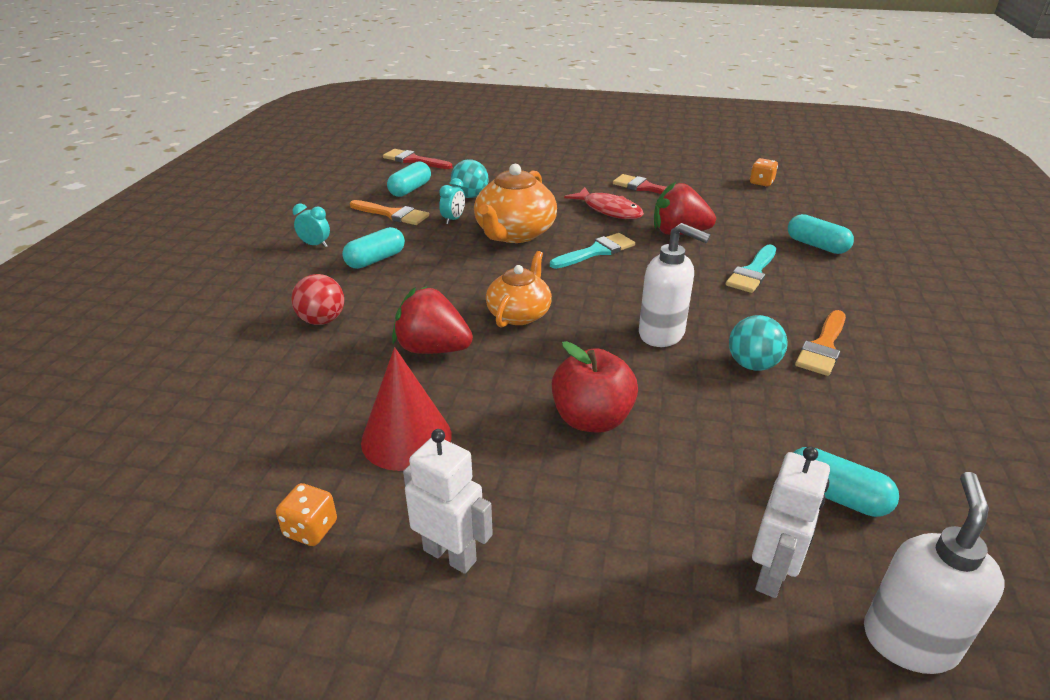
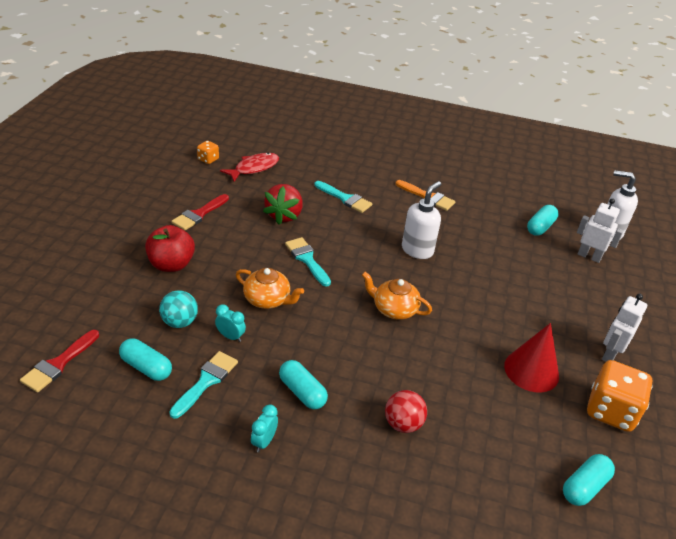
camera: 90 degrees left, 5 degrees up
orange dice [276,483,337,546] -> orange dice [587,360,653,432], size x2.02
orange brush [350,200,429,225] -> turquoise brush [169,351,238,419]
red strawberry [392,286,473,354] -> none
orange teapot [474,164,557,243] -> orange teapot [236,268,304,309], size x0.66
red apple [552,341,638,432] -> red apple moved to [145,225,195,272]
red fish [564,187,644,219] -> red fish moved to [220,153,279,182]
turquoise ball [729,315,787,371] -> none
turquoise capsule [788,214,854,254] -> turquoise capsule moved to [563,454,615,506]

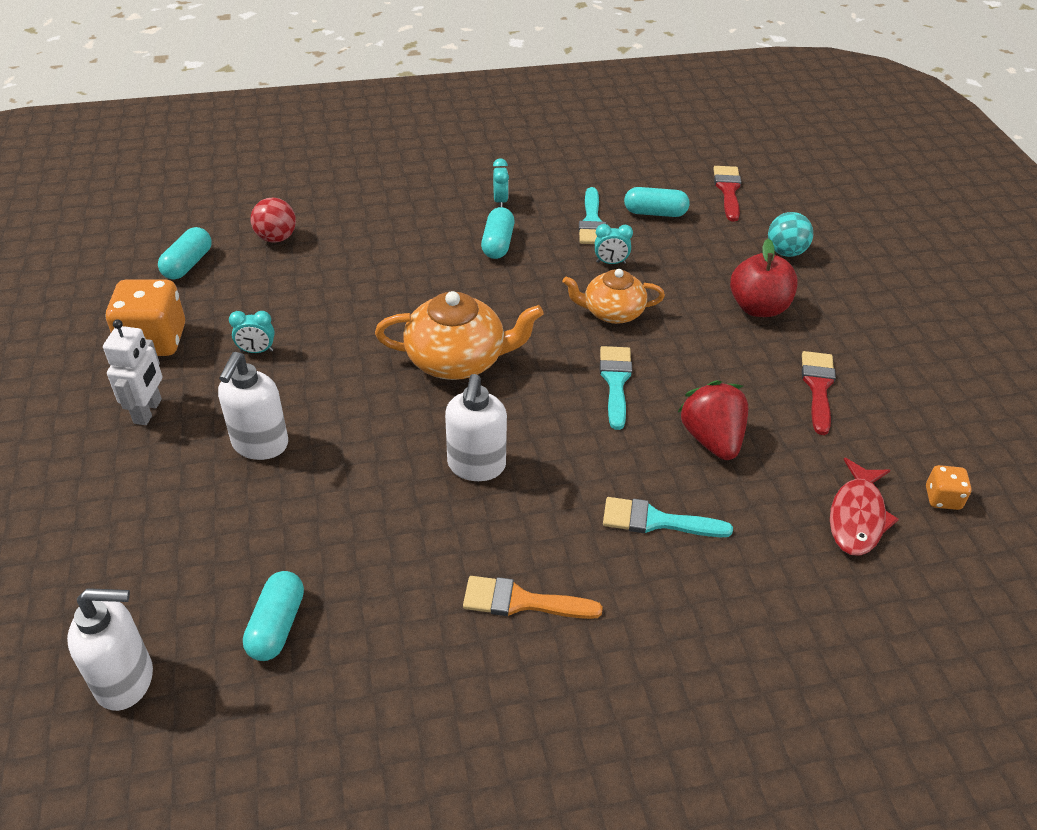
camera: 155 degrees right, 5 degrees up
turquoise ball [159,290,198,328] -> turquoise ball moved to [768,212,813,257]
turquoise capsule [279,360,328,409] -> turquoise capsule turned 75 degrees clockwise [481,207,515,259]
turquoise brush [285,237,331,287] -> turquoise brush turned 120 degrees counterclockwise [600,346,632,430]
orange teapot [362,272,432,320] -> orange teapot [375,291,544,380], size x1.52
red ball [385,390,427,433] -> red ball moved to [251,198,296,243]
red cone [504,323,559,393] -> turquoise clock [229,311,275,353]
white robot [577,198,624,263] -> none
none -> white soap dispenser [218,352,288,460]

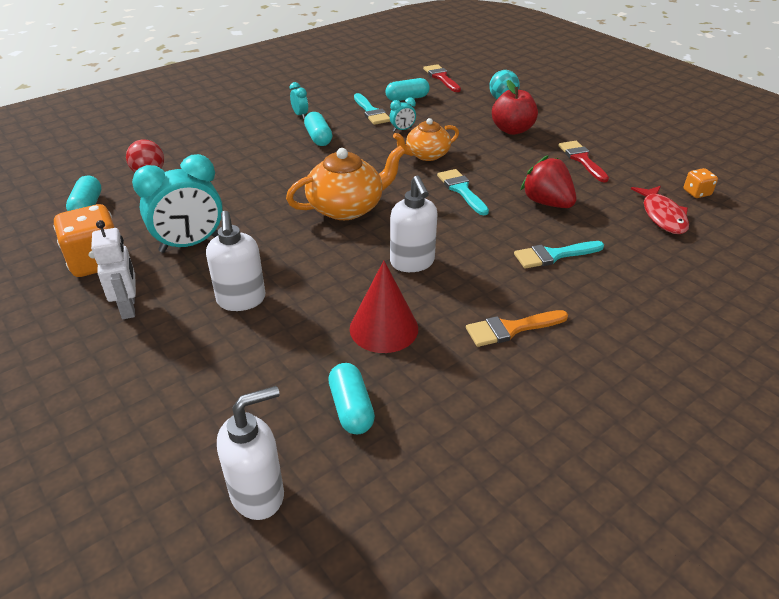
camera: 25 degrees left, 5 degrees down
turquoise clock [229,311,275,353] -> turquoise clock [132,154,223,253], size x2.23
none -> red cone [350,260,418,353]

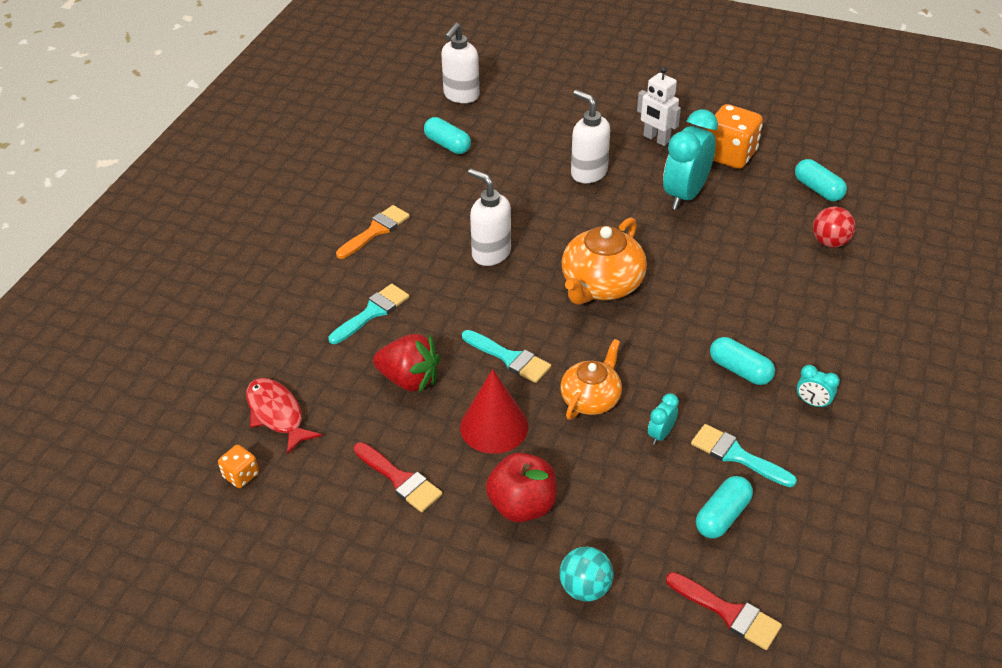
camera: 150 degrees right, 5 degrees up
red cone [350,260,418,353] -> red cone moved to [460,369,528,454]

